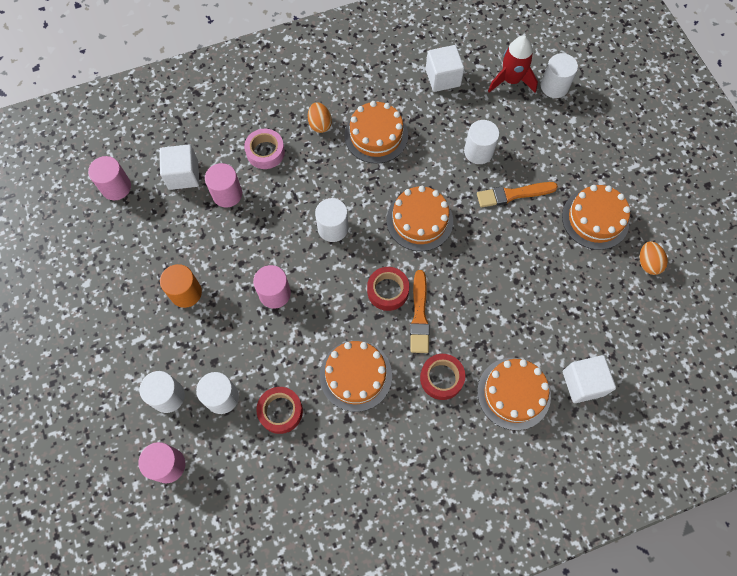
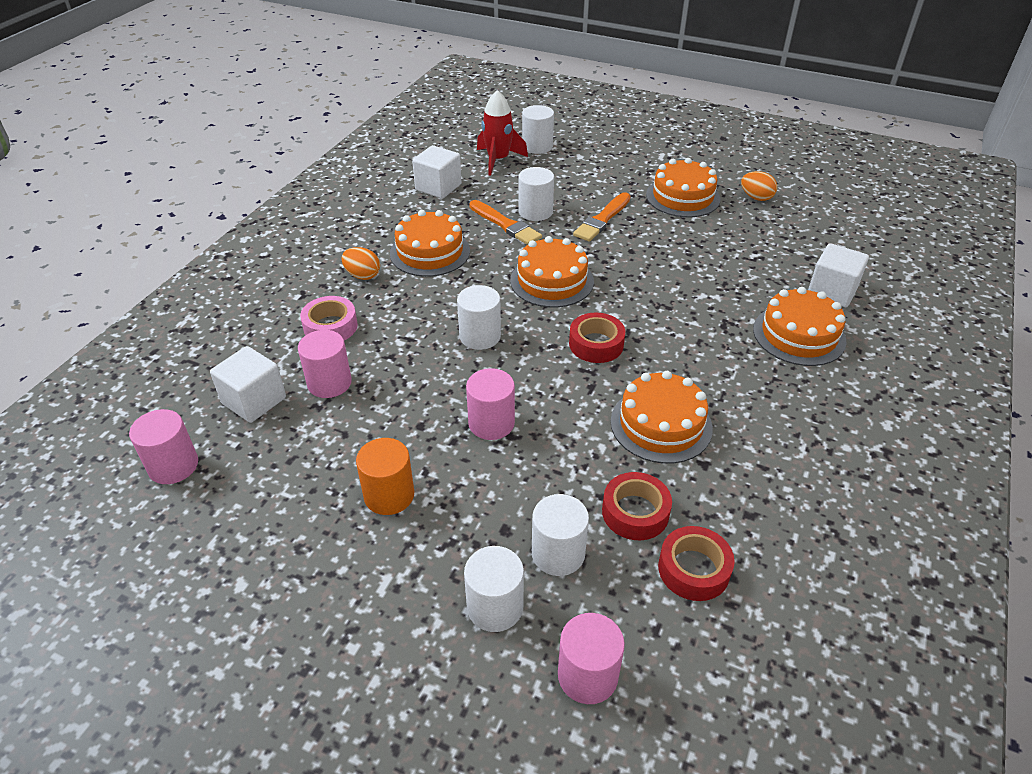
camera: 45 degrees left, 25 degrees down
orange brush [410,270,430,353] -> orange brush moved to [469,200,542,245]
red tape [420,354,465,400] -> red tape moved to [658,526,735,601]

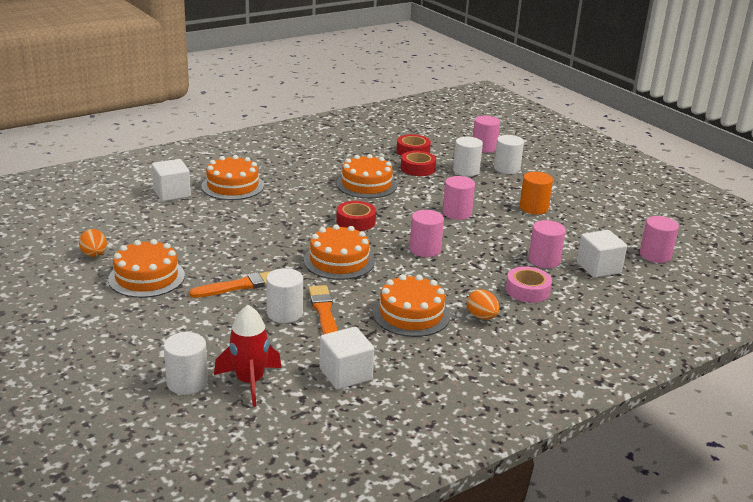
camera: 150 degrees left, 15 degrees down
white cylinder [457,285,501,350] -> pink cylinder [410,210,444,257]

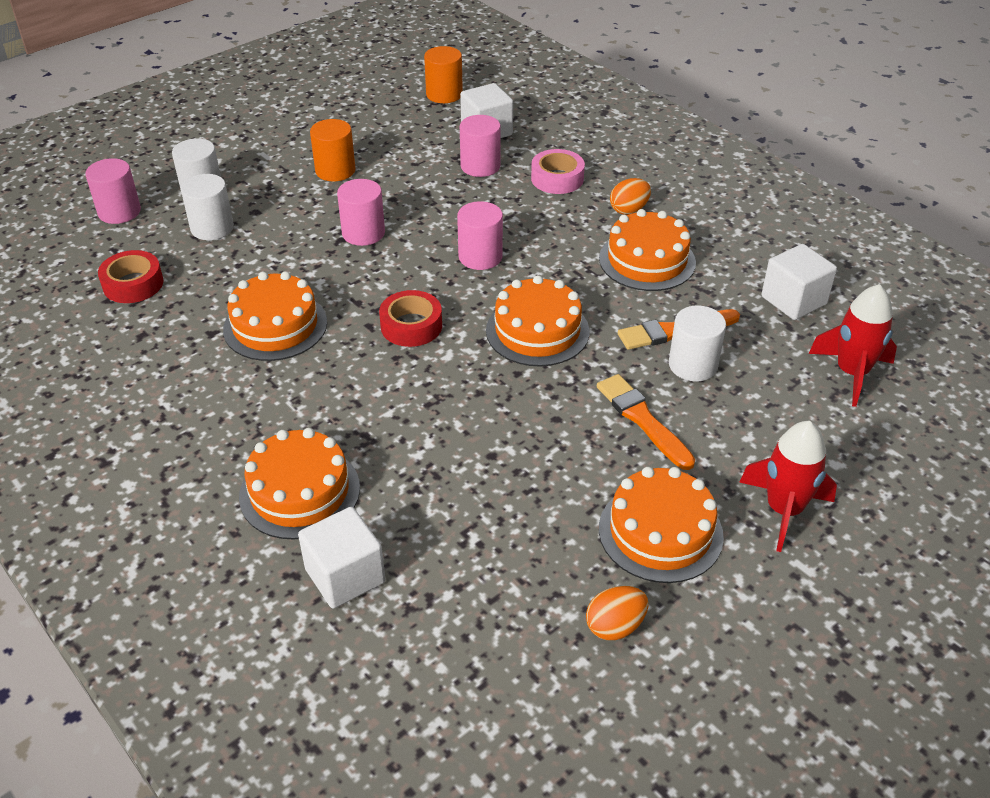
camera: 95 degrees left, 15 degrees up
white cylinder [164,332,208,395] -> none
red tape [401,151,436,176] -> none
pink cylinder [640,216,679,263] -> orange cylinder [424,46,463,103]
none -> red rocket [740,421,837,552]

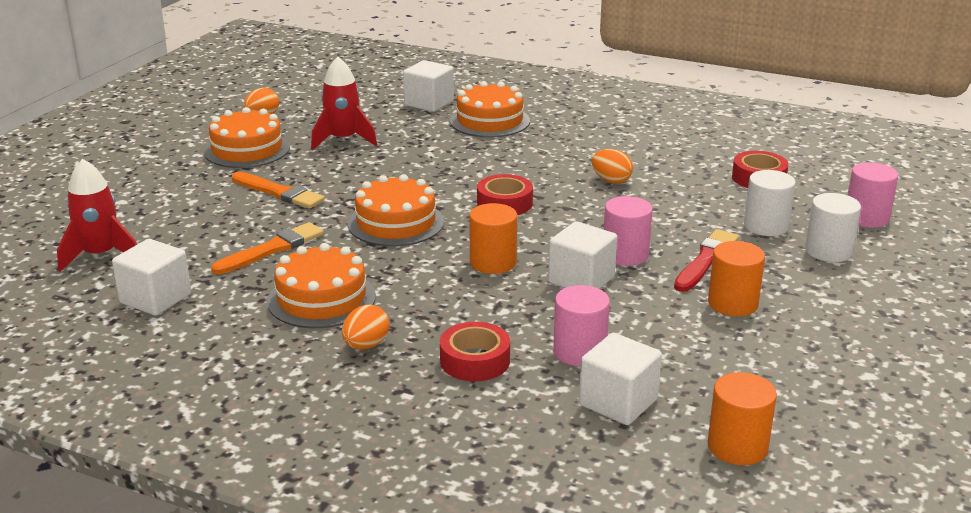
camera: 155 degrees right, 15 degrees down
orange cake [223,271,327,361] -> orange egg [592,149,633,184]
pink cylinder [457,201,503,270] -> orange cylinder [469,203,517,274]
pink tape [531,149,585,194] -> red tape [440,322,510,381]
white cylinder [669,306,726,381] -> none
red rocket [740,421,837,552] -> red rocket moved to [311,57,377,150]
none -> white cube [548,221,617,289]
none -> red brush [674,229,739,292]

